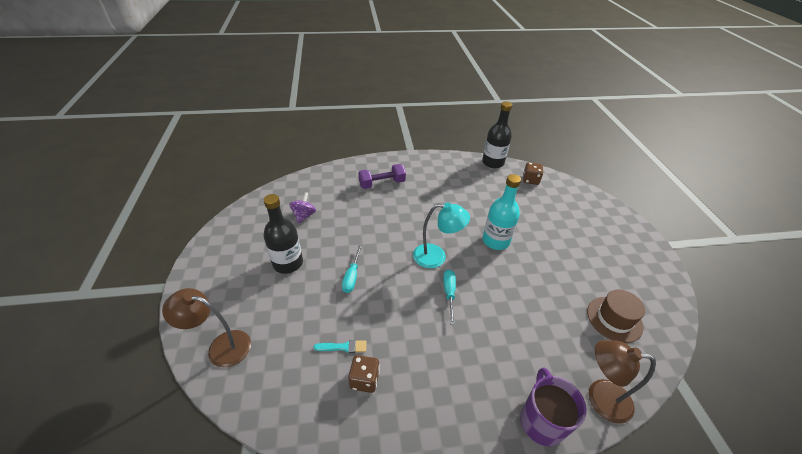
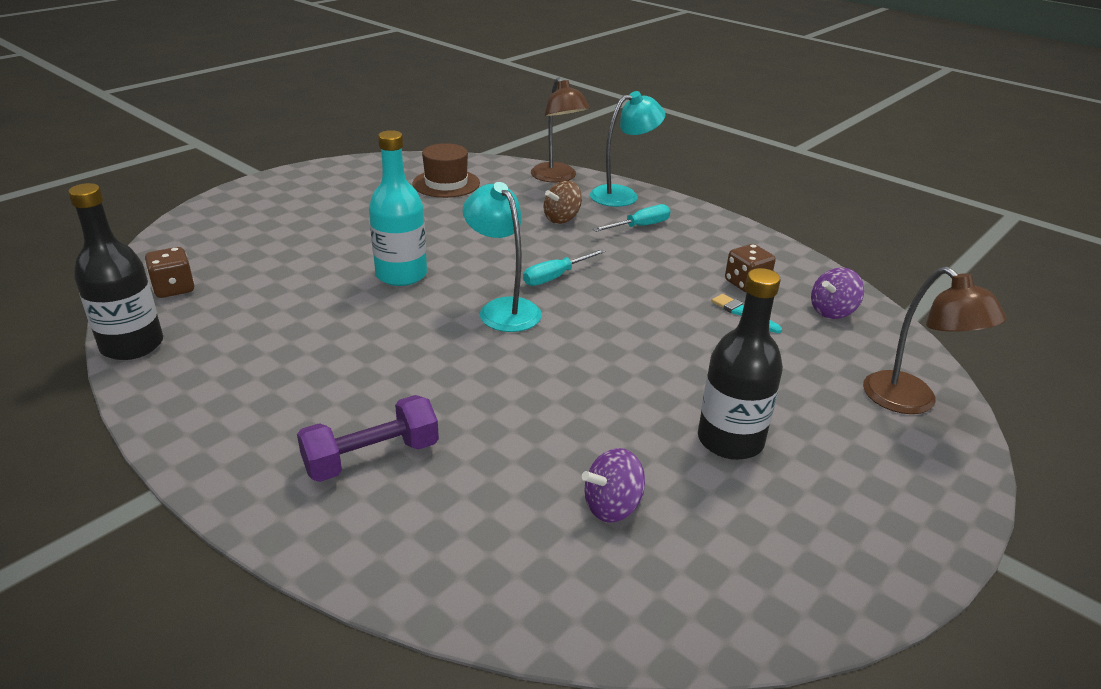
camera: 130 degrees left, 10 degrees down
turquoise screwdriver [342,244,362,293] -> turquoise screwdriver moved to [593,204,670,232]
purple dumbbell [358,164,406,189] -> purple dumbbell turned 60 degrees counterclockwise [297,395,439,482]
purple mug [520,367,587,447] -> turquoise lamp [590,91,665,207]
none -> brown spinning top [544,181,582,224]
none -> purple spinning top [811,268,864,319]

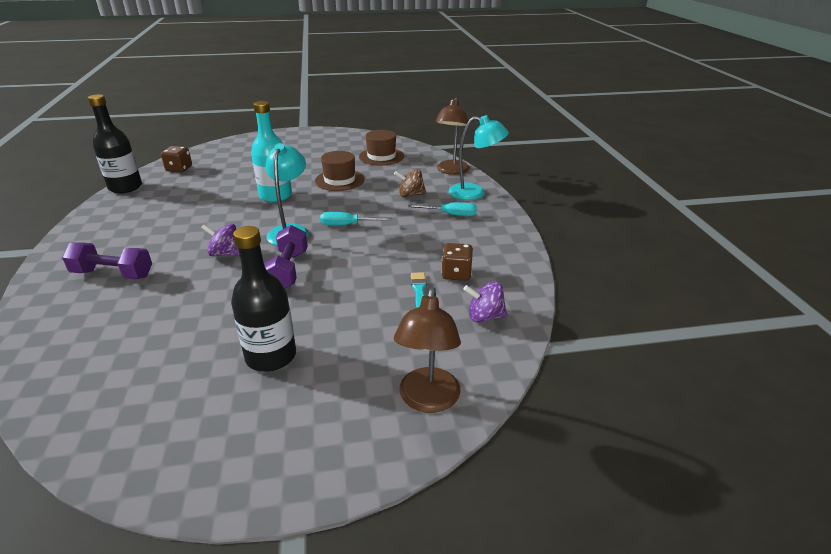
camera: 40 degrees right, 0 degrees up
purple spinning top [582,448,645,523] -> purple spinning top moved to [201,224,239,256]
none -> purple dumbbell [264,225,308,288]
none -> brown hat [315,151,365,191]

